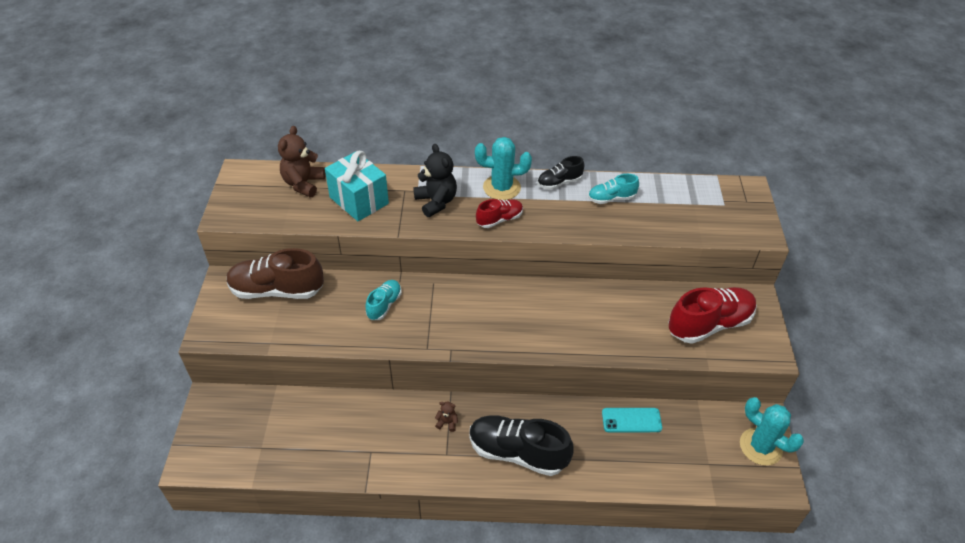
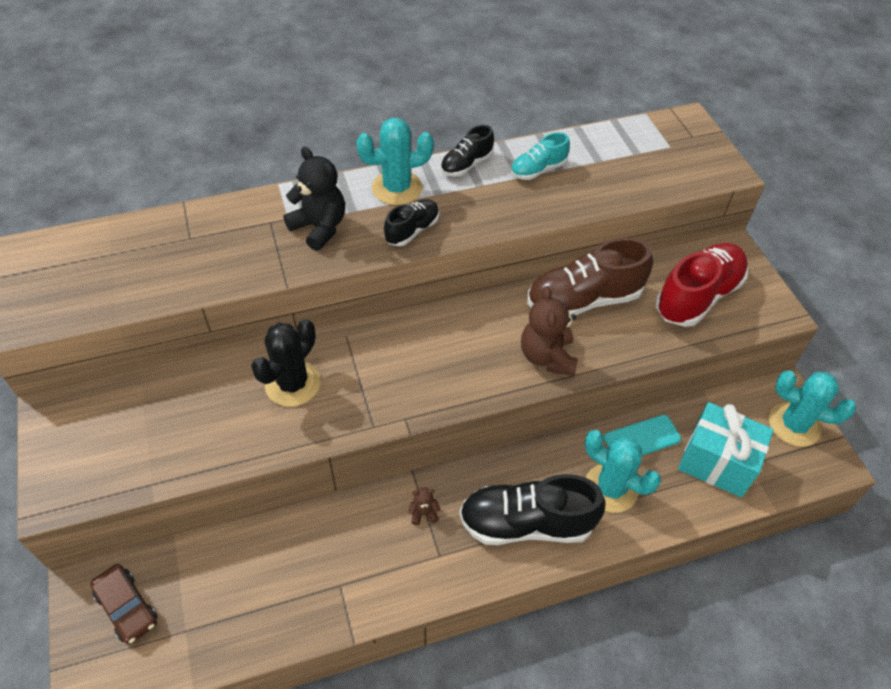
camera: 20 degrees left, 5 degrees up
brown shoe [226,248,324,299] -> brown shoe moved to [527,238,653,315]
brown teddy bear [278,126,325,197] -> brown teddy bear moved to [521,286,578,376]
turquoise gift [325,151,389,221] -> turquoise gift moved to [678,402,774,497]
turquoise shoe [365,280,402,320] -> black cactus [251,319,320,407]
red shoe [476,199,523,228] -> black shoe [384,199,439,246]
none -> brown car [90,564,158,644]
none -> turquoise cactus [585,430,661,513]

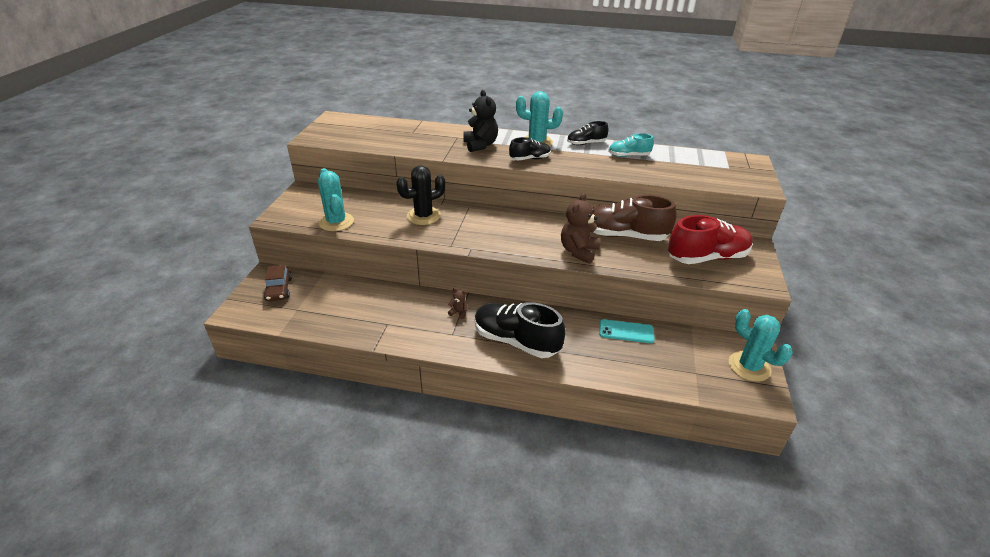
camera: 30 degrees right, 15 degrees down
turquoise cactus [585,430,661,513] -> turquoise cactus moved to [318,168,354,231]
turquoise gift [678,402,774,497] -> none

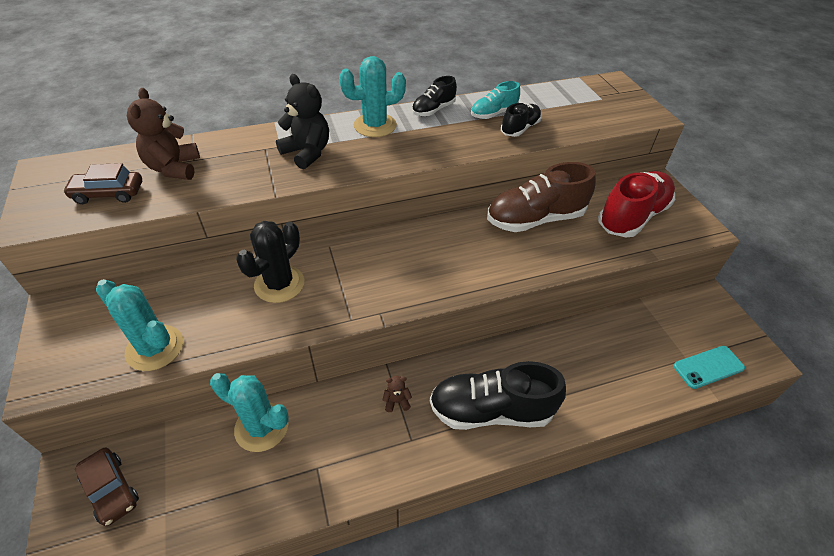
camera: 30 degrees left, 10 degrees up
black shoe [509,137,551,160] -> black shoe moved to [501,103,542,137]
brown teddy bear [561,193,601,264] -> brown teddy bear moved to [127,88,200,180]
turquoise phone [599,319,655,343] -> turquoise phone moved to [673,346,745,389]
turquoise cactus [729,309,793,382] -> turquoise cactus moved to [210,373,289,452]
none -> brown car [63,163,142,204]

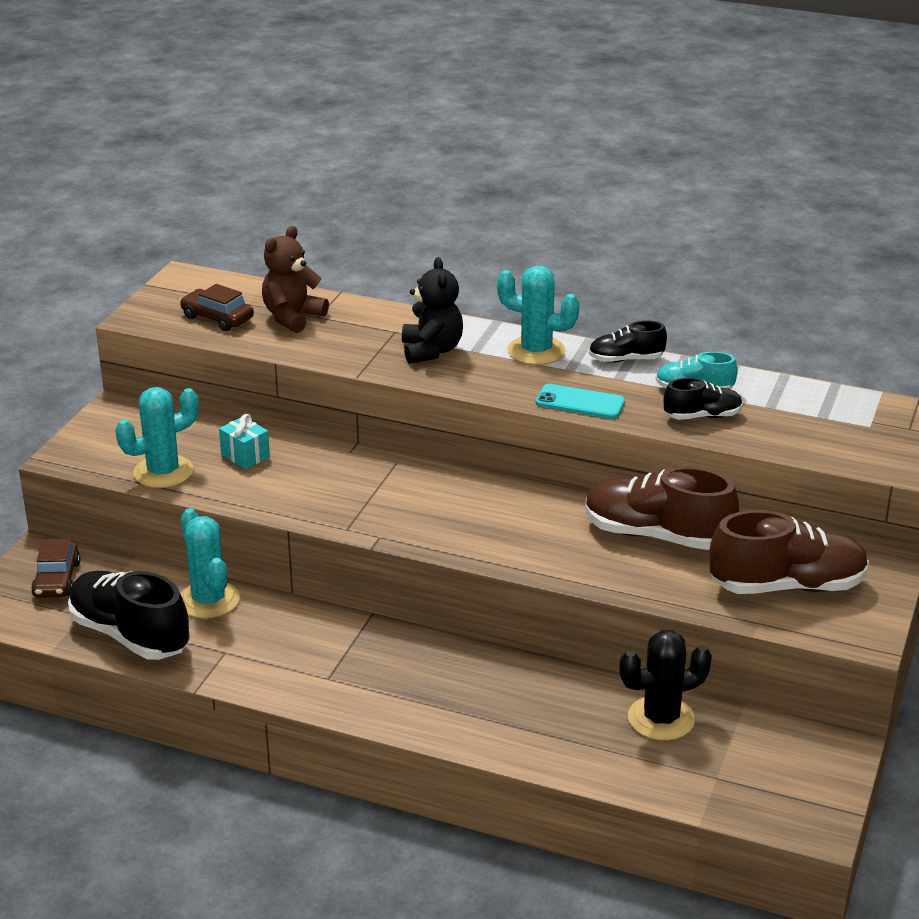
camera: 40 degrees right, 15 degrees down
turquoise cactus [96,279,183,371] -> turquoise cactus turned 75 degrees clockwise [115,387,199,488]
black cactus [236,221,304,303] -> black cactus moved to [619,630,712,741]
brown teddy bear [383,376,412,412] -> none
black shoe [430,361,566,430] -> black shoe moved to [68,571,190,660]
red shoe [598,171,675,237] -> brown shoe [710,510,869,594]
turquoise phone [673,346,745,389] -> turquoise phone moved to [535,384,625,419]
none -> turquoise gift [219,414,270,469]

